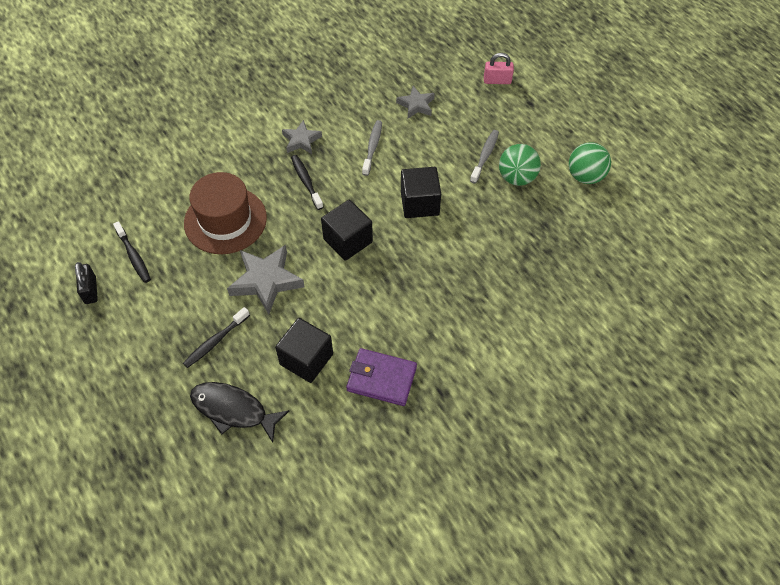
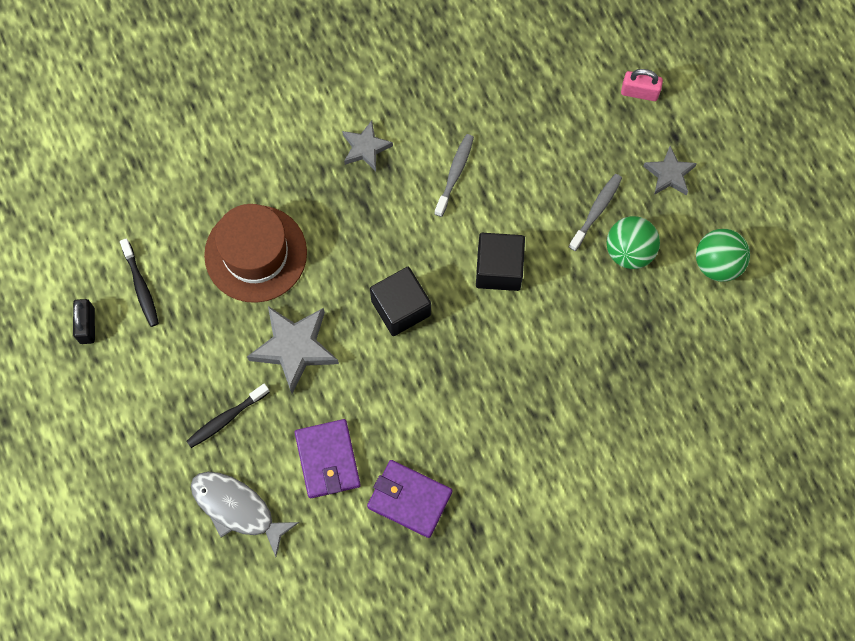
camera: 10 degrees right, 15 degrees up
black fish [190,382,289,443] -> grey fish [191,472,299,557]
black cube [275,318,333,383] -> purple wallet [295,419,361,498]
black toothbrush [291,155,323,210] -> none
grey star [396,86,435,118] -> grey star moved to [643,146,697,195]

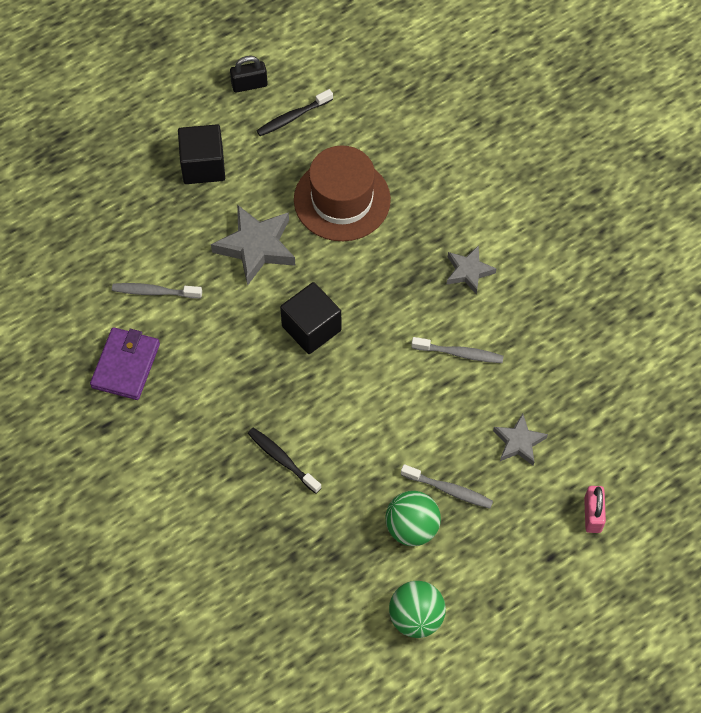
camera: 80 degrees right, 10 degrees down
black toothbrush [186,383,270,448] -> black toothbrush moved to [248,428,322,494]
grey fish [191,472,299,557] -> none
purple wallet [295,419,361,498] -> grey toothbrush [112,283,202,299]
black cube [476,233,525,291] -> black cube moved to [178,124,225,184]
grey star [643,146,697,195] -> grey star moved to [493,413,548,465]

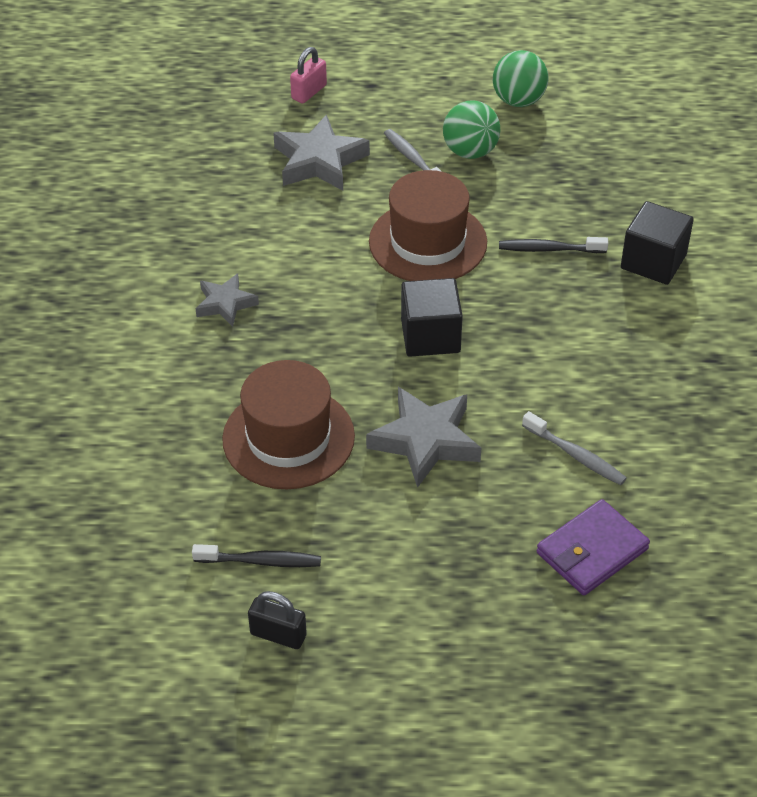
camera: 145 degrees left, 15 degrees down
purple wallet [90,327,160,400] -> purple wallet moved to [537,499,650,595]
black cube [178,124,225,184] -> black cube moved to [621,201,694,285]
black toothbrush [248,428,322,494] -> black toothbrush turned 105 degrees clockwise [499,237,608,253]
grey toothbrush [411,337,504,363] -> none
grey star [493,413,548,465] -> grey star [273,114,370,191], size x1.67
none -> brown hat [369,170,487,281]

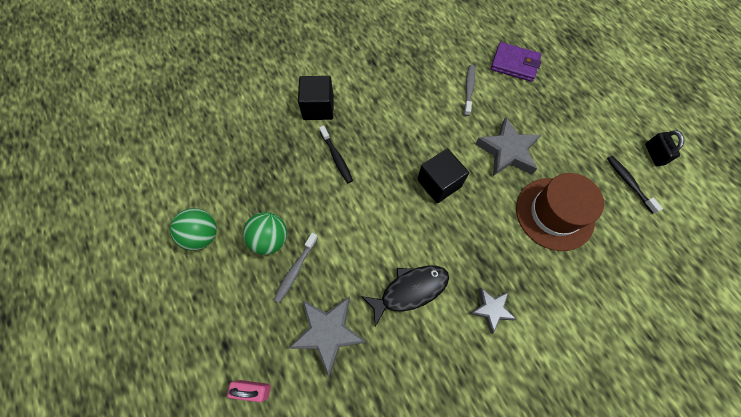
camera: 120 degrees left, 20 degrees up
brown hat [369,170,487,281] -> none
none -> black fish [361,266,449,327]

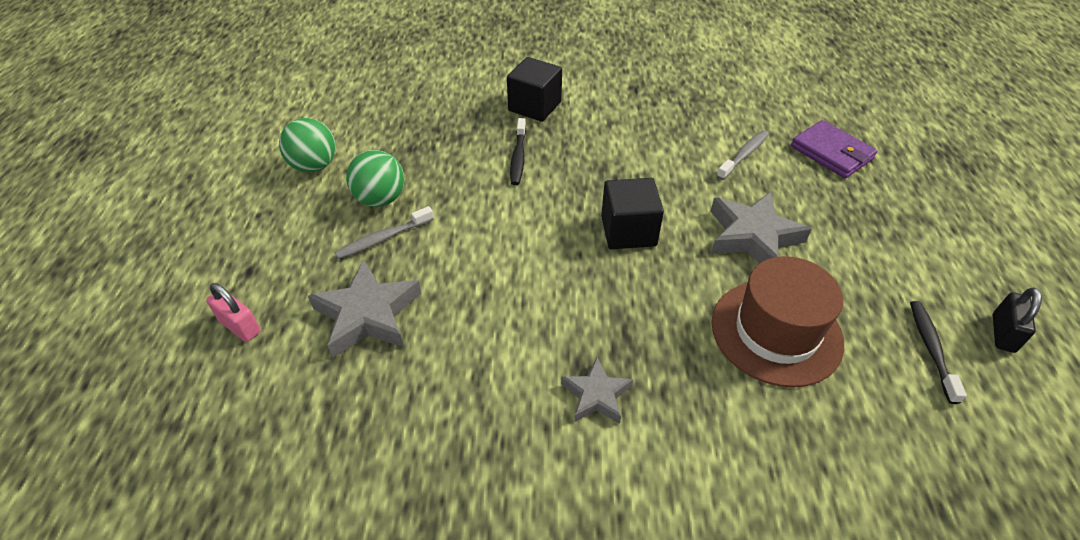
camera: 30 degrees right, 20 degrees down
black fish [361,266,449,327] -> none

